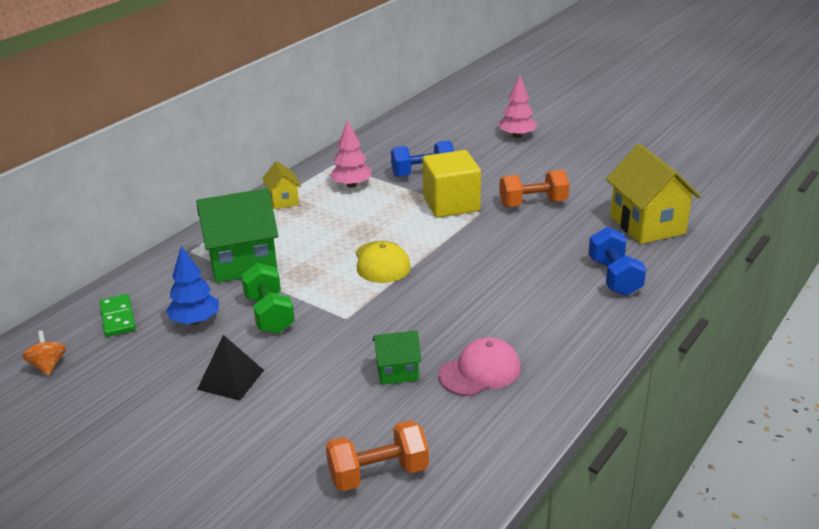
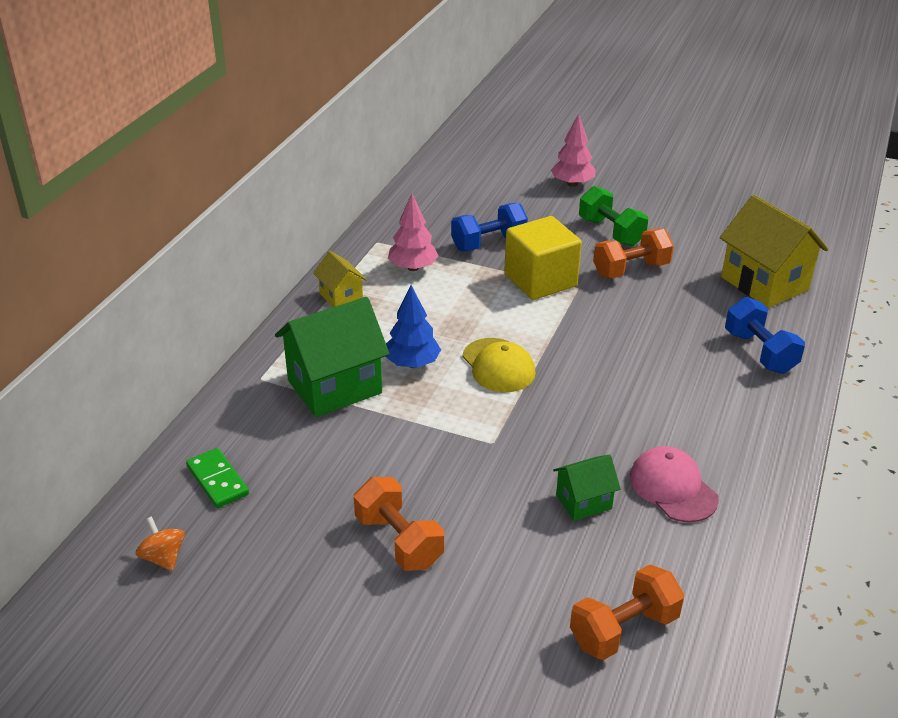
camera: 15 degrees left, 5 degrees up
blue tree [166,246,219,325] -> blue tree moved to [385,285,441,368]
black pyramid [197,335,264,401] -> orange dumbbell [354,477,444,571]
green dumbbell [241,263,295,334] -> green dumbbell moved to [579,186,648,246]
pink cap [438,337,521,396] -> pink cap turned 75 degrees counterclockwise [630,446,719,522]

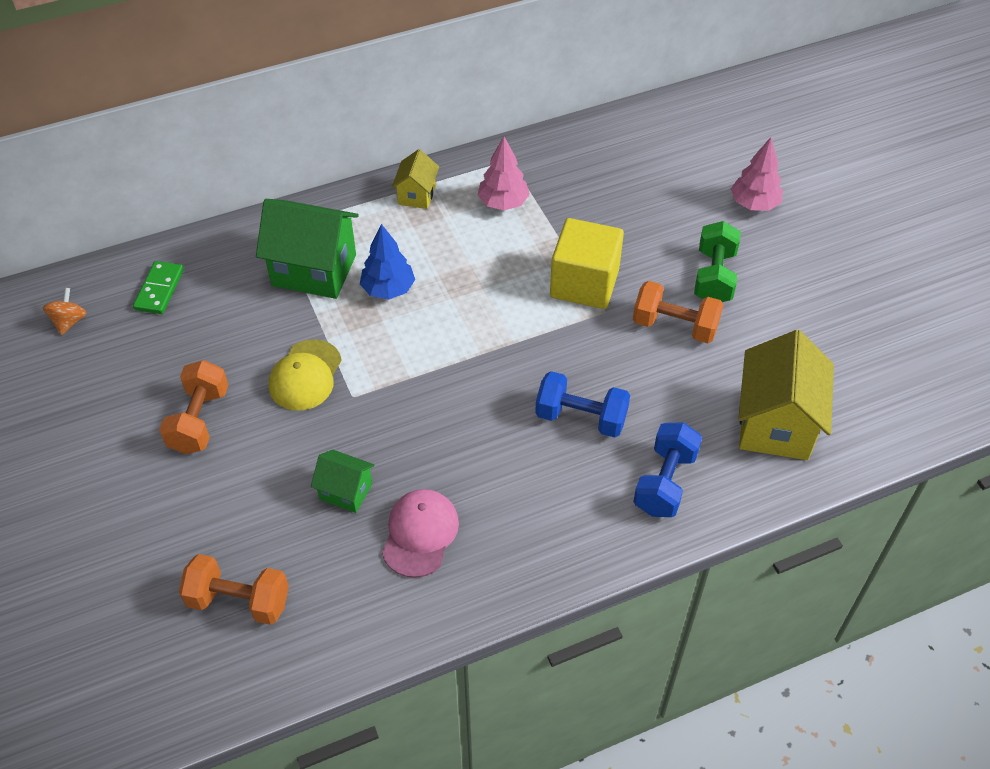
camera: 45 degrees right, 15 degrees up
blue dumbbell [451,203,528,251] -> blue dumbbell moved to [535,371,630,437]
yellow cap [462,338,536,392] -> yellow cap moved to [269,339,342,411]

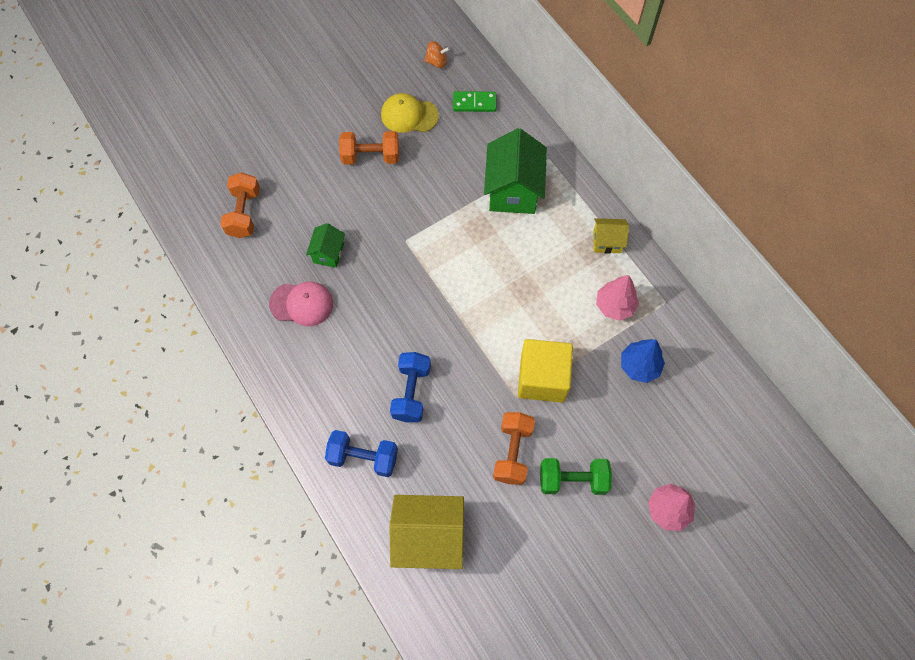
camera: 80 degrees right, 15 degrees up
yellow cap [269,339,342,411] -> yellow cap moved to [381,93,439,133]
blue tree [360,224,415,299] -> blue tree moved to [621,339,665,383]

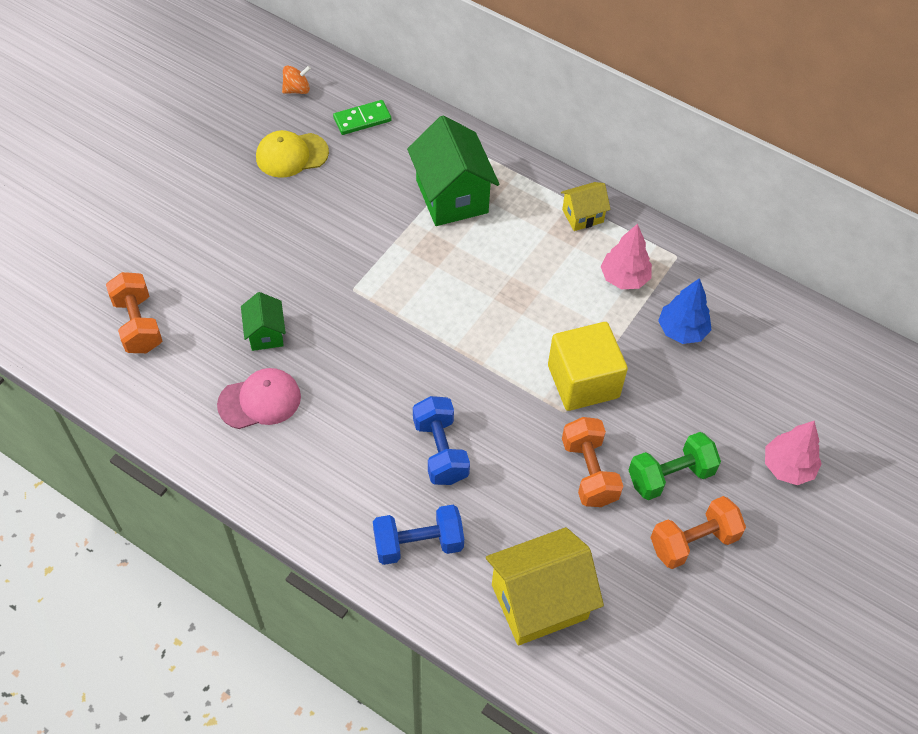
camera: 25 degrees left, 10 degrees down
orange dumbbell [339,131,399,165] -> orange dumbbell moved to [650,496,746,569]

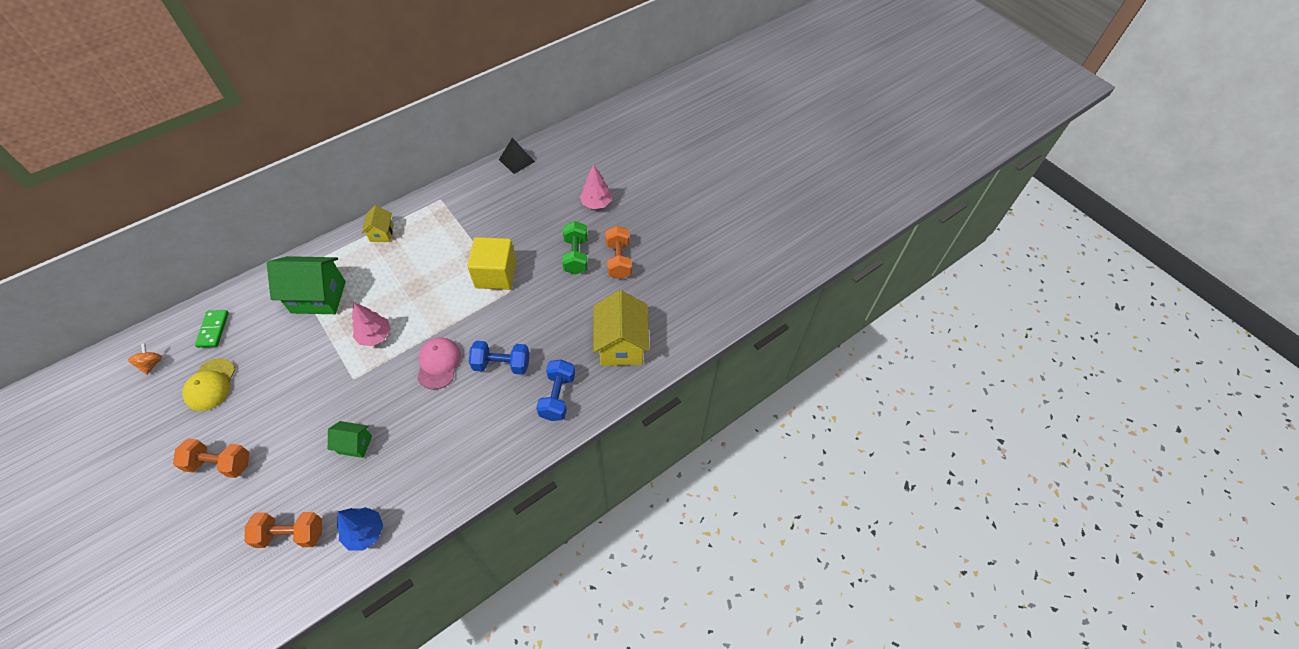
camera: 70 degrees left, 0 degrees up
pink cap [217,368,301,429] -> pink cap moved to [417,337,461,390]
orange dumbbell [562,417,623,507] -> orange dumbbell moved to [173,438,249,478]
pink tree [600,224,652,289] -> pink tree moved to [352,302,391,346]
blue tree [658,278,711,344] -> blue tree moved to [337,507,383,551]
none -> black pyramid [499,138,535,174]

